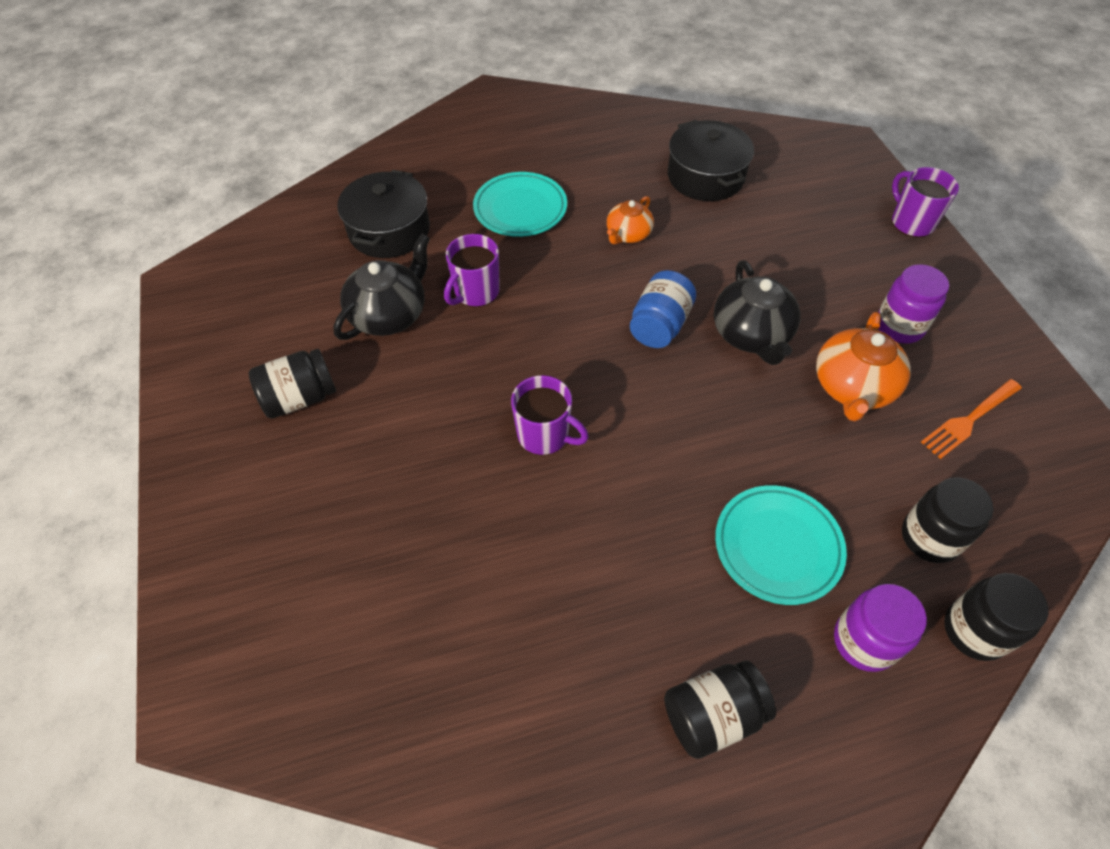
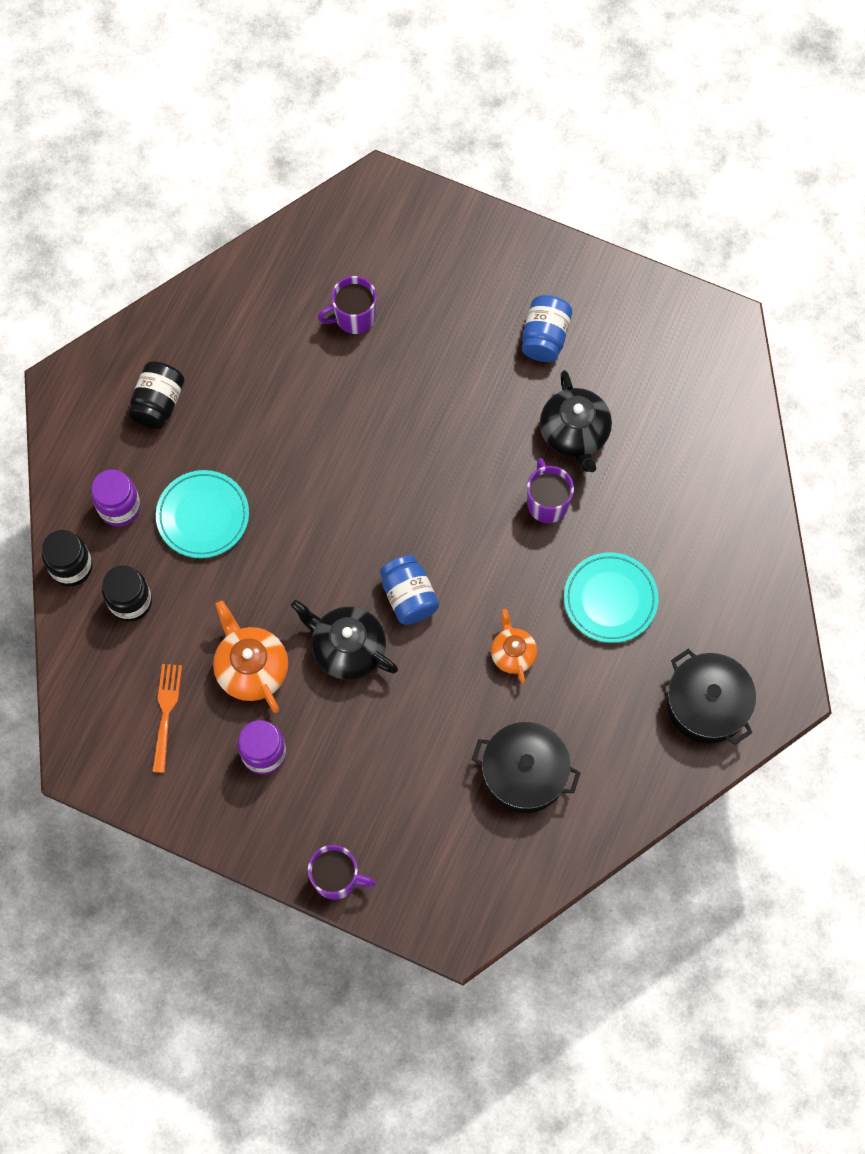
camera: 130 degrees right, 15 degrees up
black jar [248,349,336,419] -> blue jar [522,295,572,362]
black pot [337,170,430,258] -> black pot moved to [667,649,756,745]
purple mug [511,375,589,455] -> purple mug moved to [318,276,377,334]

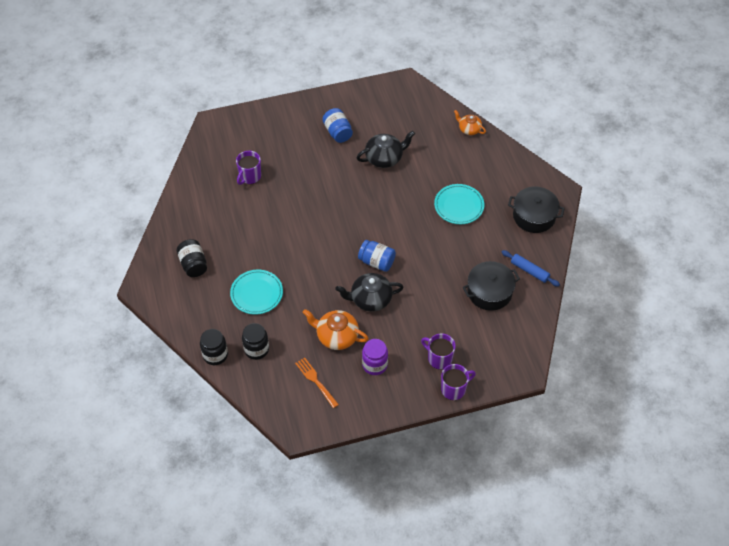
camera: 40 degrees left, 15 degrees down
purple jar [91,469,141,527] -> none
orange teapot [491,609,537,684] -> orange teapot moved to [454,110,486,135]
purple mug [527,458,574,523] -> purple mug moved to [421,333,456,369]
black teapot [540,370,612,472] -> black teapot turned 60 degrees counterclockwise [357,131,415,168]
none -> blue rolling pin [502,250,560,287]

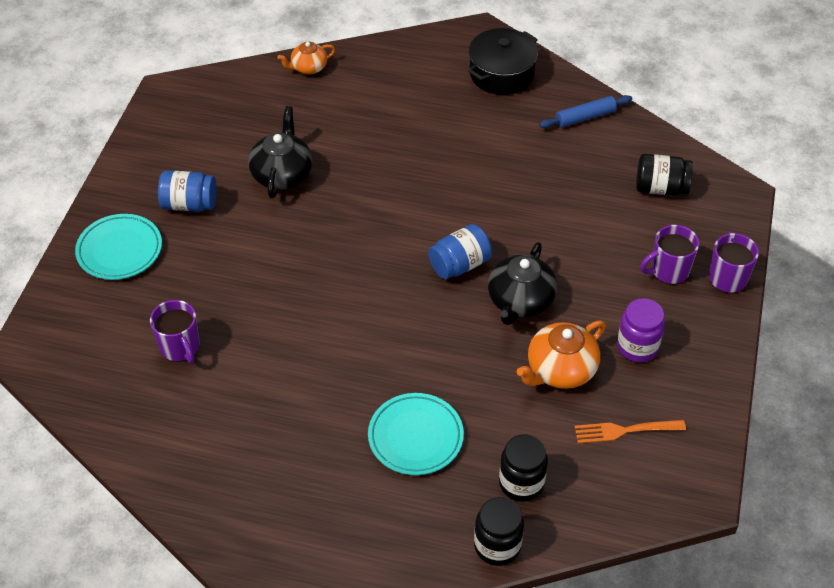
camera: 60 degrees left, 5 degrees down
black jar [177,239,207,277] -> black jar moved to [636,154,693,196]
turquoise plate [434,184,484,224] -> turquoise plate moved to [75,214,162,280]
black pot [463,261,520,311] -> none

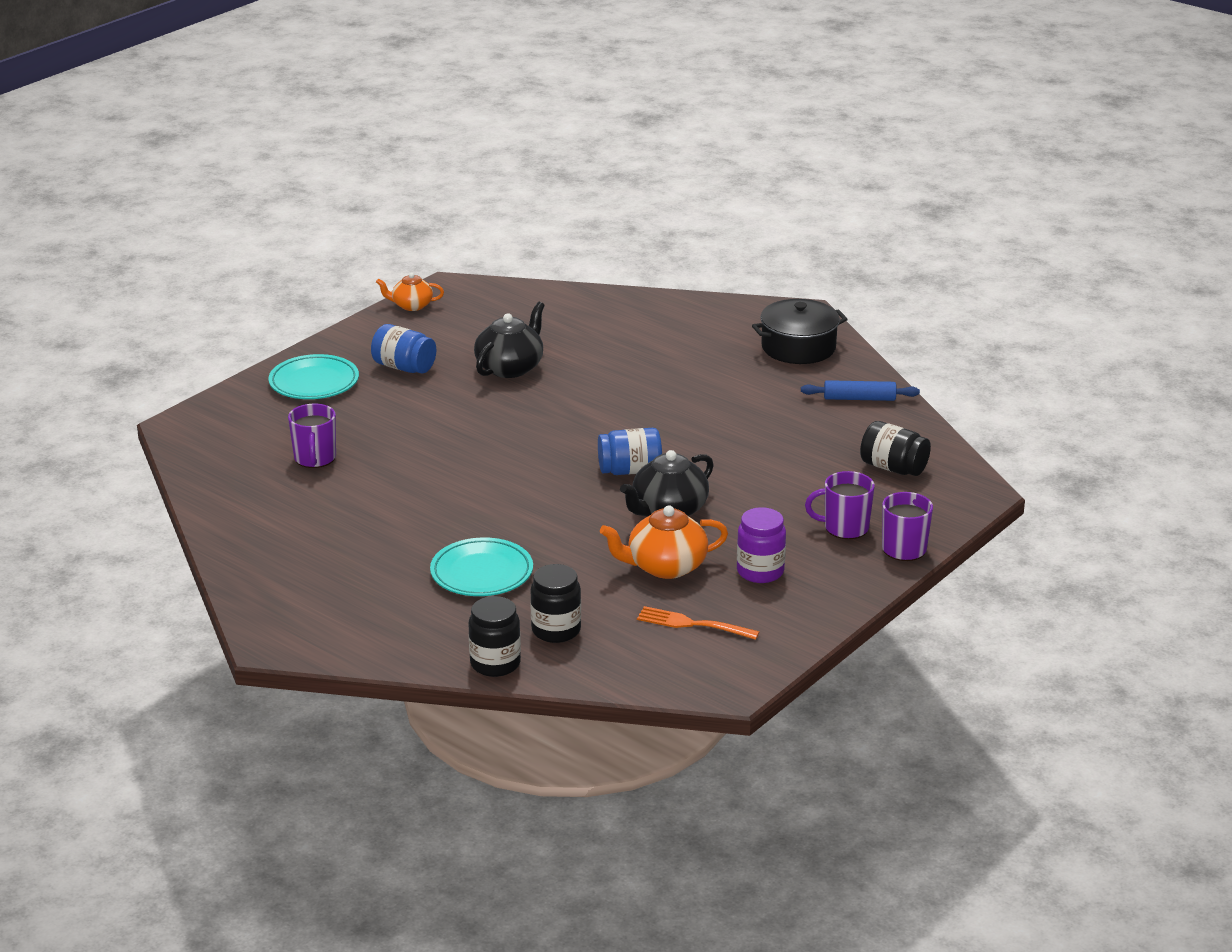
camera: 25 degrees right, 20 degrees down
orange teapot [278,42,335,74] -> orange teapot moved to [376,273,444,311]

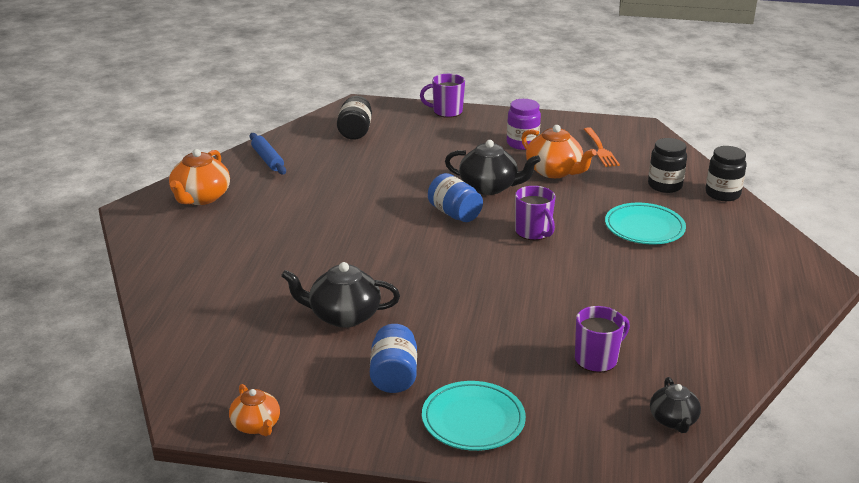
camera: 120 degrees left, 0 degrees up
black pot [752,299,848,364] -> orange teapot [169,149,230,205]
purple mug [805,471,875,539] -> purple mug moved to [515,186,556,240]
none -> black teapot [650,377,701,433]

